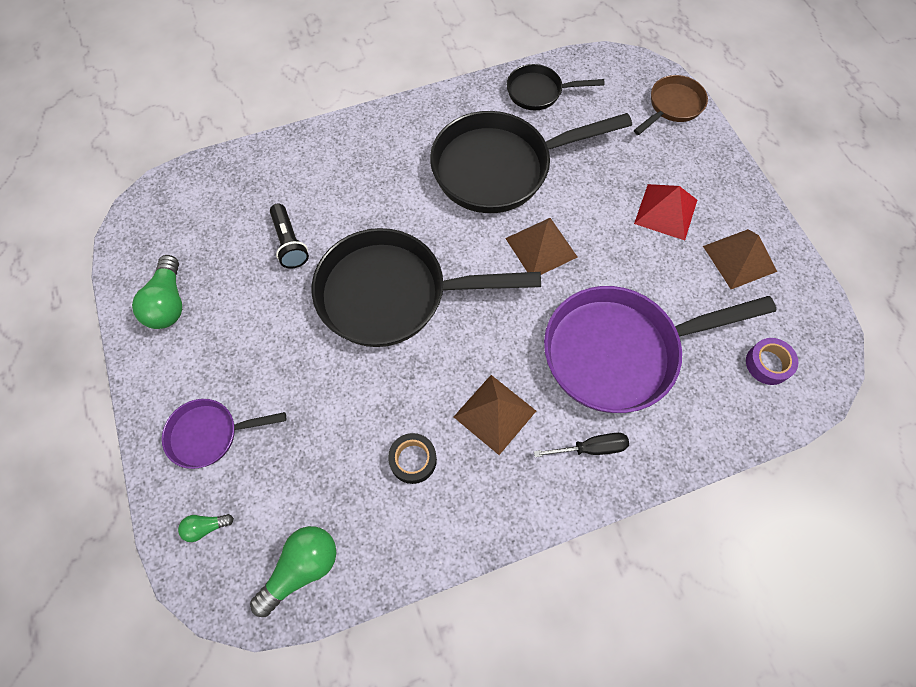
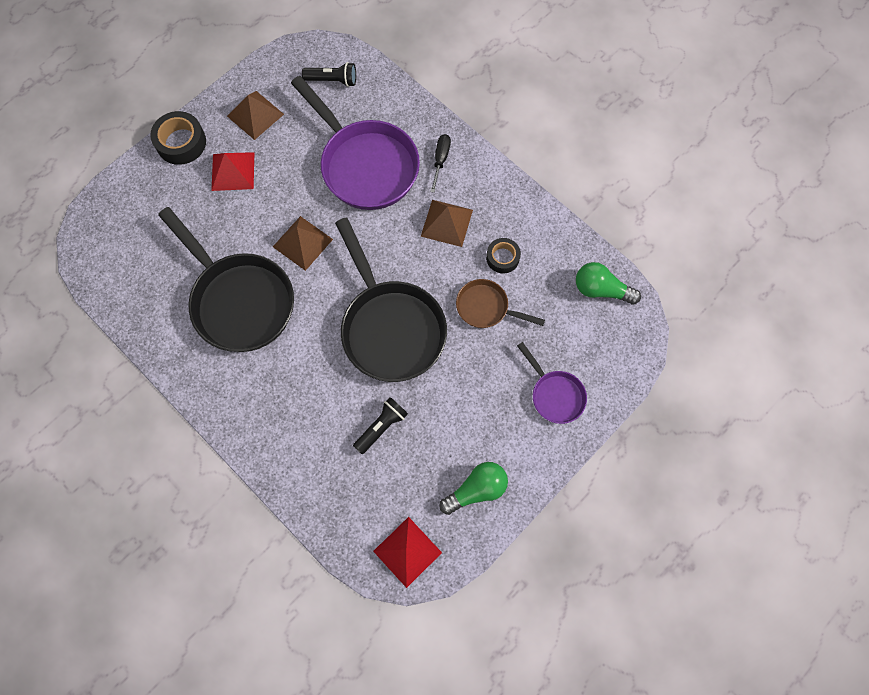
camera: 115 degrees left, 5 degrees up
green light bulb [178,514,234,542] -> none
black pan [507,64,605,110] -> none
black screwdriver [534,433,629,457] -> black screwdriver turned 45 degrees clockwise [430,134,451,193]
brown pan [634,75,708,135] -> brown pan moved to [456,279,545,328]
purple tape [746,338,799,385] -> black flashlight [302,62,356,87]
none -> black tape [150,111,206,165]
none -> red pyramid [373,517,442,588]

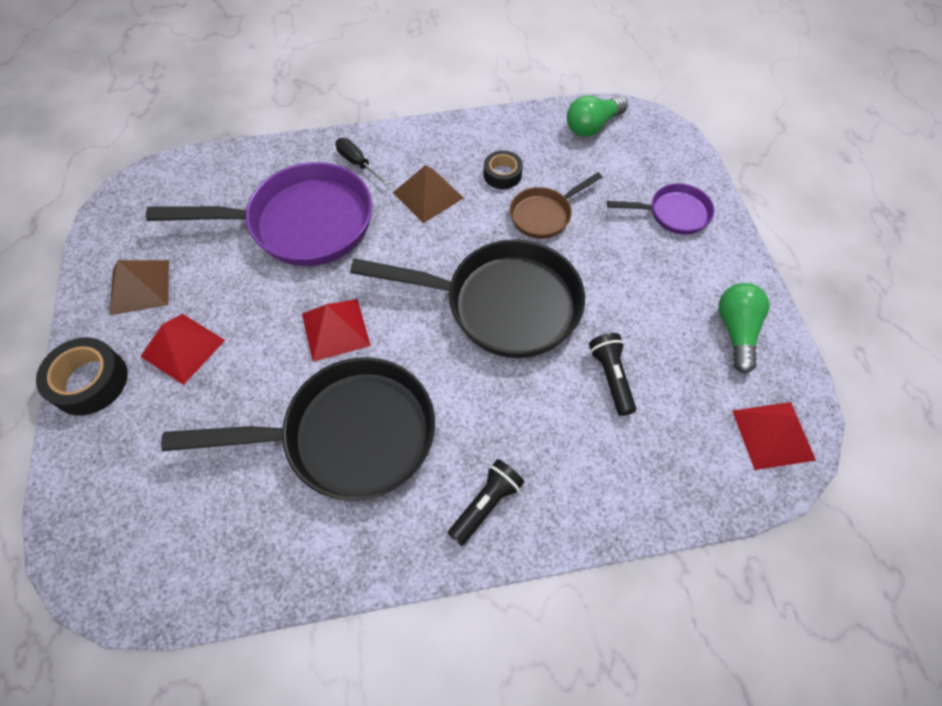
camera: 55 degrees left, 10 degrees down
brown pyramid [273,216,333,271] -> red pyramid [302,299,371,362]
black flashlight [302,62,356,87] -> black flashlight moved to [448,459,524,546]

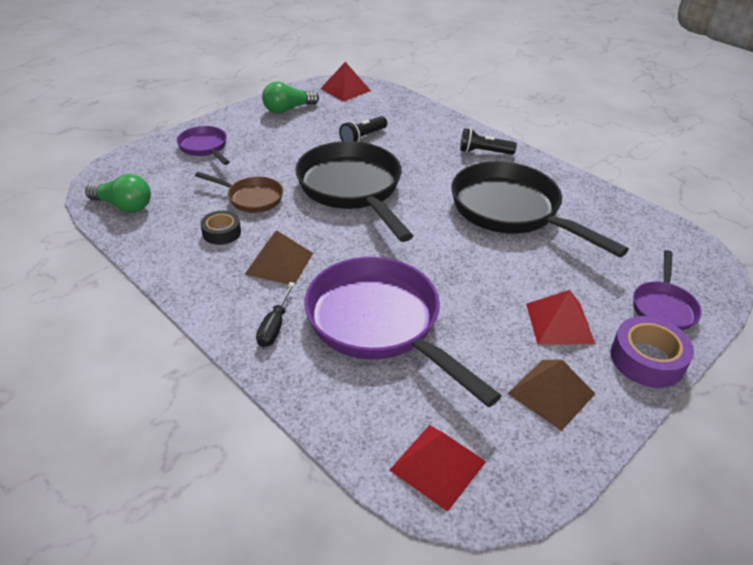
camera: 125 degrees left, 20 degrees down
black tape [36,338,128,415] -> purple tape [610,316,694,388]
red pyramid [302,299,371,362] -> red pyramid moved to [389,425,486,512]
none -> purple pan [633,250,702,331]

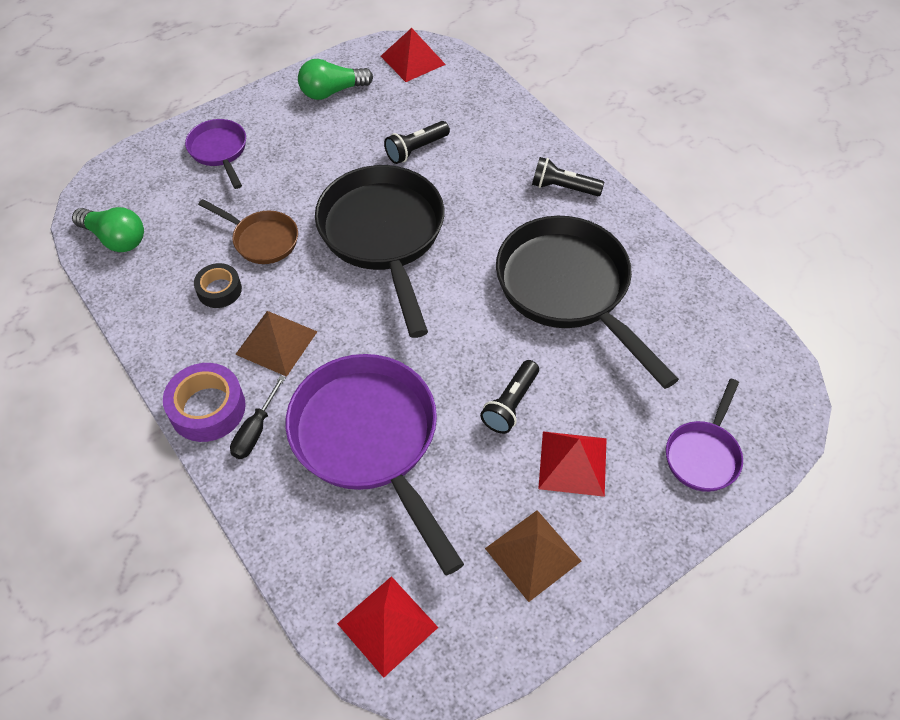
camera: 10 degrees right, 15 degrees up
purple tape [610,316,694,388] -> purple tape moved to [163,363,246,442]
none -> black flashlight [480,360,539,434]

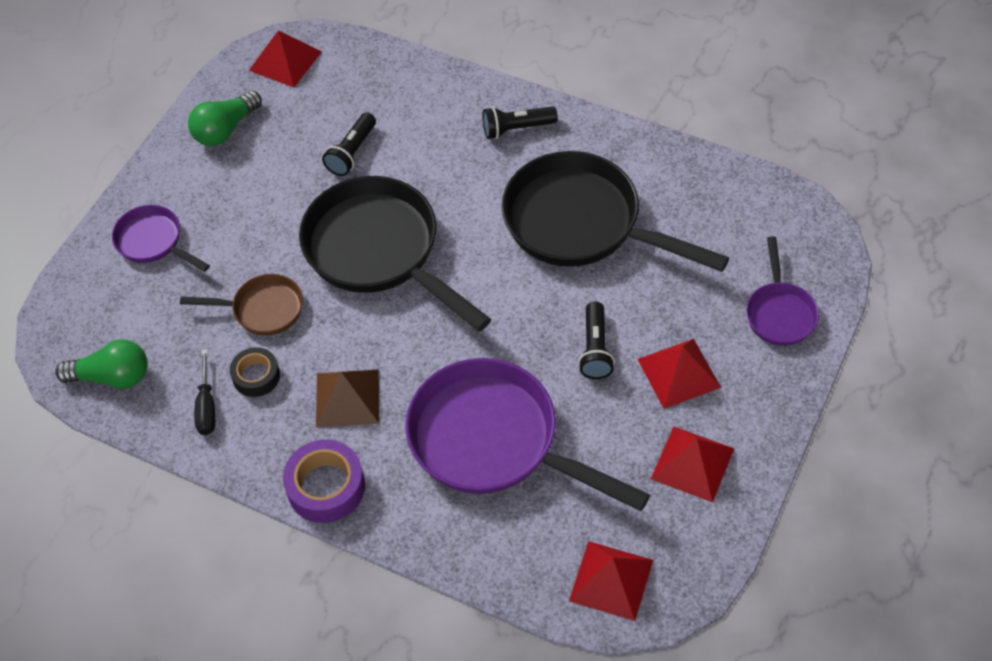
camera: 25 degrees left, 0 degrees up
black screwdriver [230,375,286,459] -> black screwdriver moved to [194,349,215,435]
brown pyramid [485,510,581,602] -> red pyramid [651,426,735,502]

